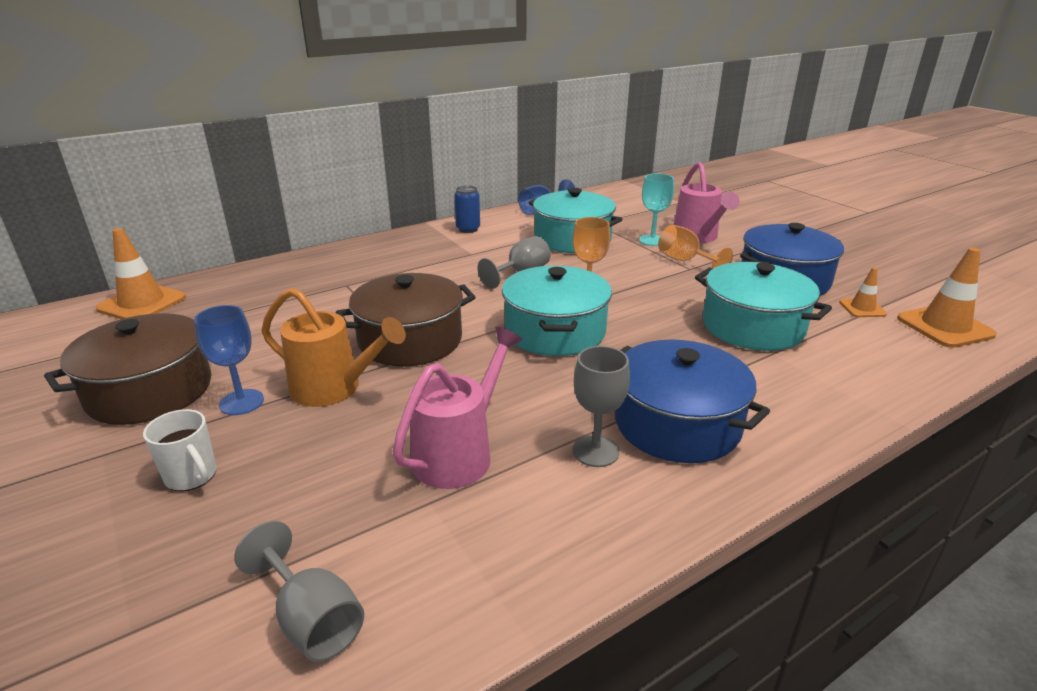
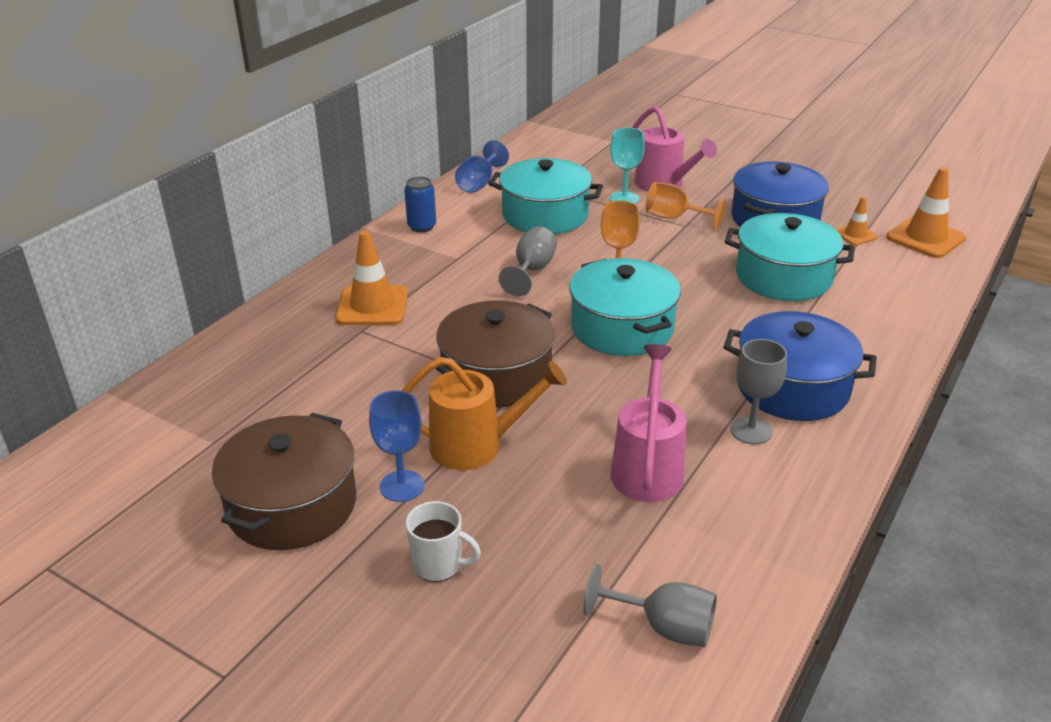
camera: 25 degrees left, 5 degrees up
orange traffic cone [96,228,186,319] -> orange traffic cone moved to [336,231,408,325]

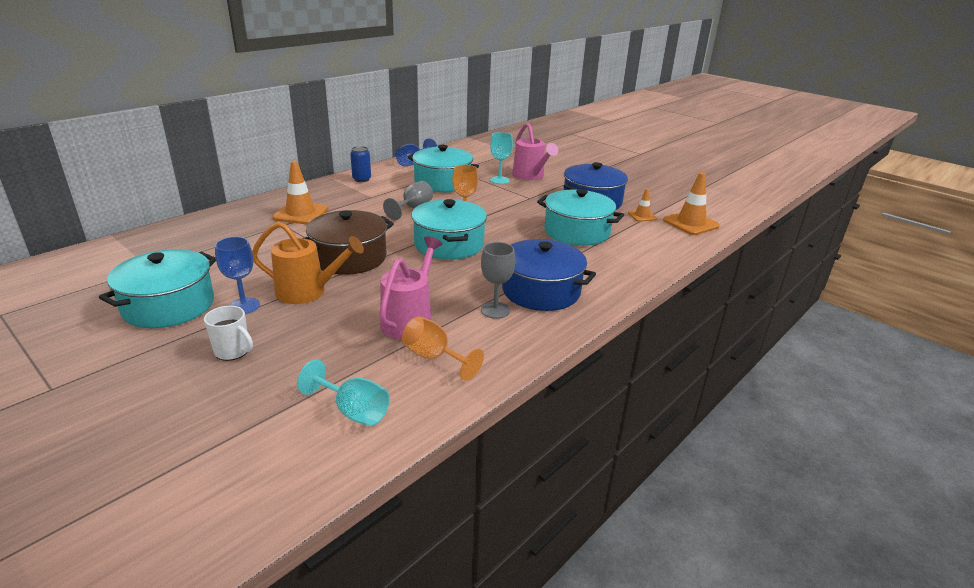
camera: 10 degrees right, 5 degrees down
brown pot [212,413,356,550] -> turquoise pot [99,249,216,328]
grey goblet [584,564,717,647] -> turquoise goblet [297,359,390,426]
orange goblet [645,182,726,230] -> orange goblet moved to [402,316,484,381]

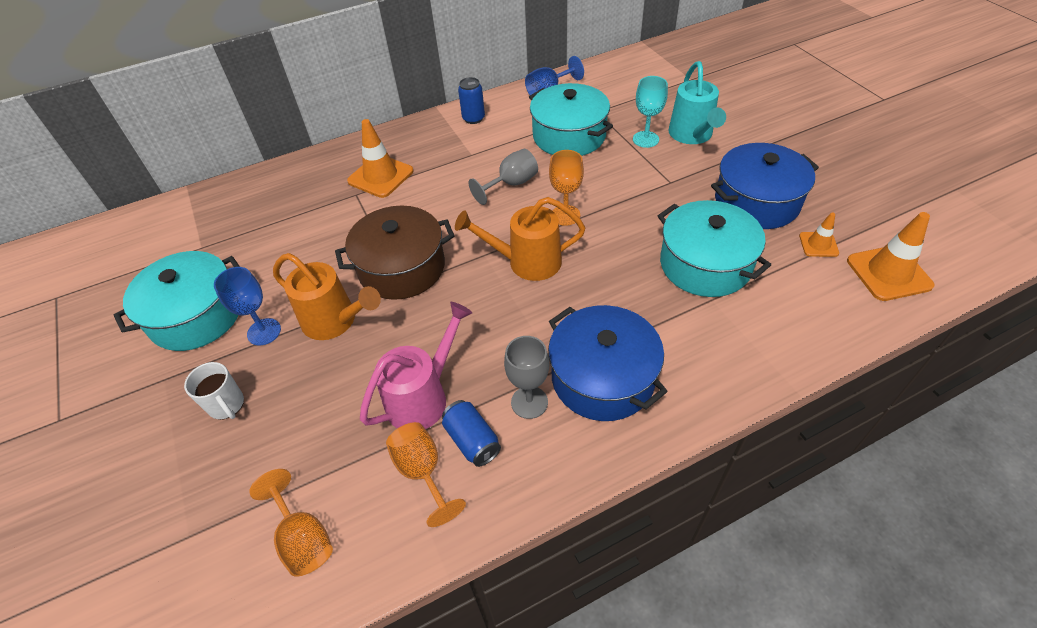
camera: 25 degrees right, 20 degrees up
turquoise goblet [297,359,390,426] -> orange goblet [249,469,333,576]
turquoise pot [412,199,487,260] -> orange watering can [455,197,585,281]
pink watering can [512,123,559,180] -> turquoise watering can [668,61,726,144]
none -> blue can [442,400,501,467]

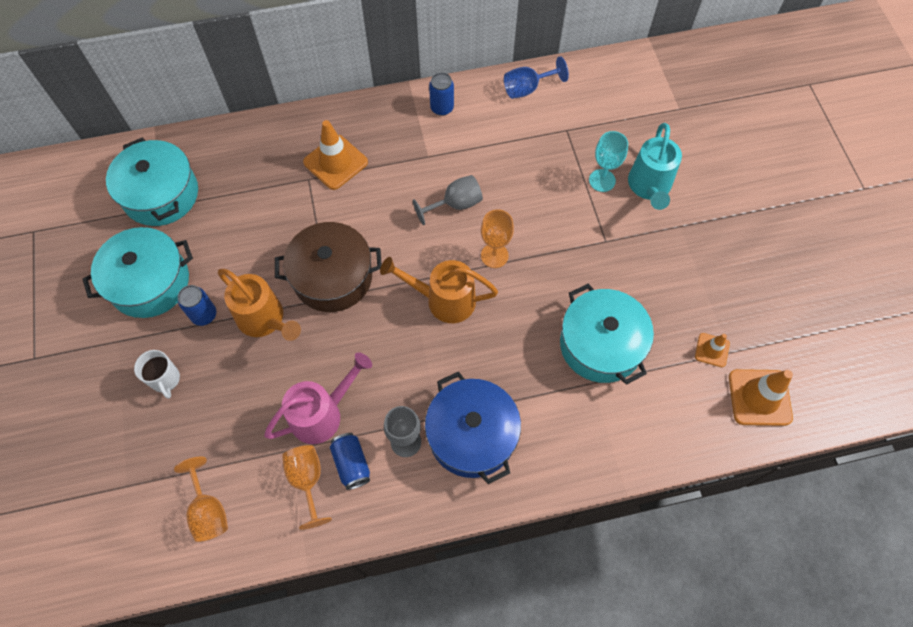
camera: 10 degrees right, 15 degrees up
blue goblet [214,267,281,345] -> blue can [178,285,217,326]
turquoise pot [529,83,613,156] -> turquoise pot moved to [106,137,198,226]
blue pot [711,143,819,229] -> none

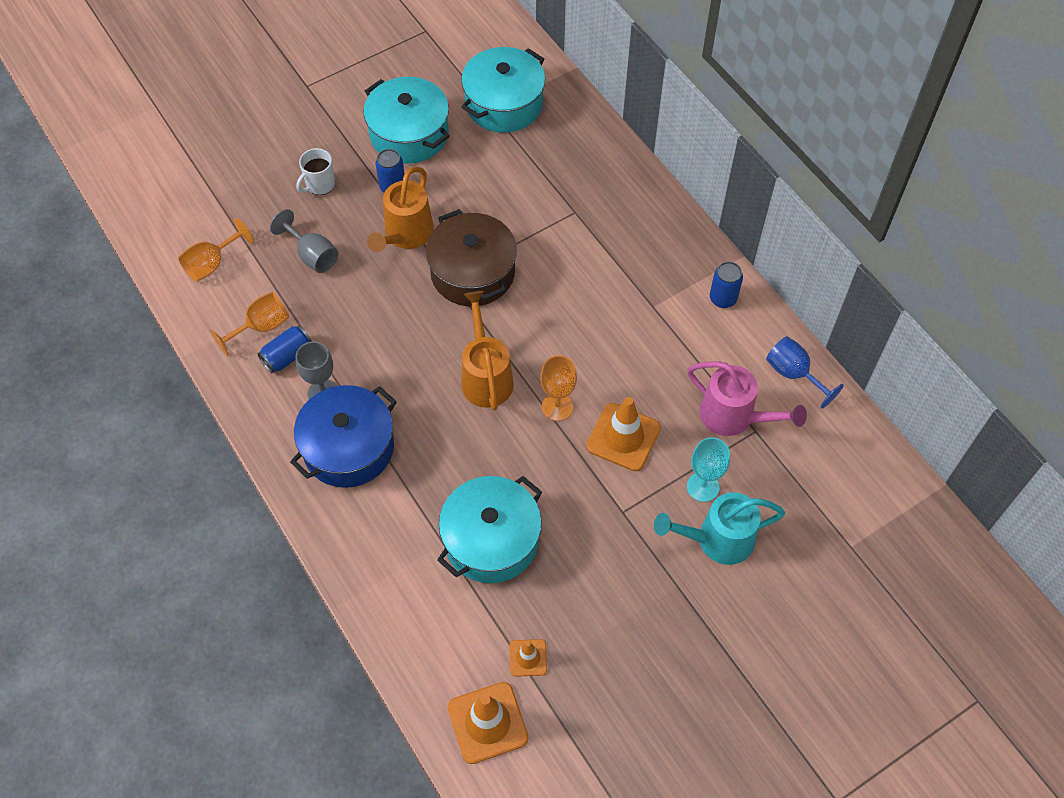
camera: 70 degrees right, 5 degrees down
pink watering can [264,352,372,444] -> pink watering can moved to [687,361,807,436]
orange traffic cone [303,120,368,190] -> orange traffic cone moved to [586,397,661,471]
grey goblet [413,175,483,225] -> grey goblet moved to [270,209,338,273]

